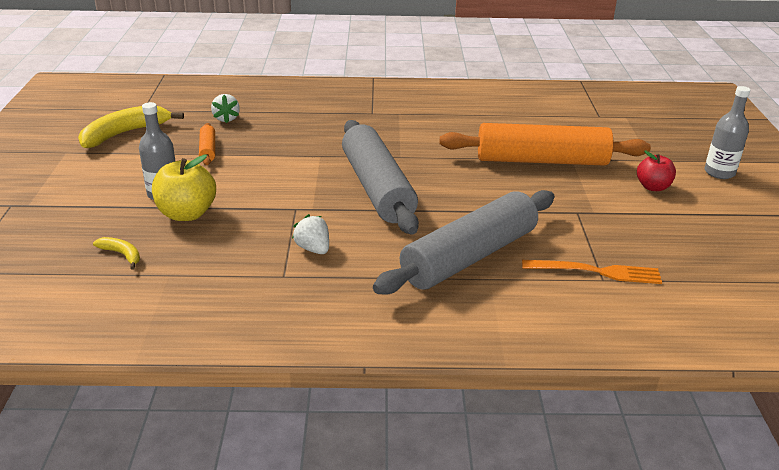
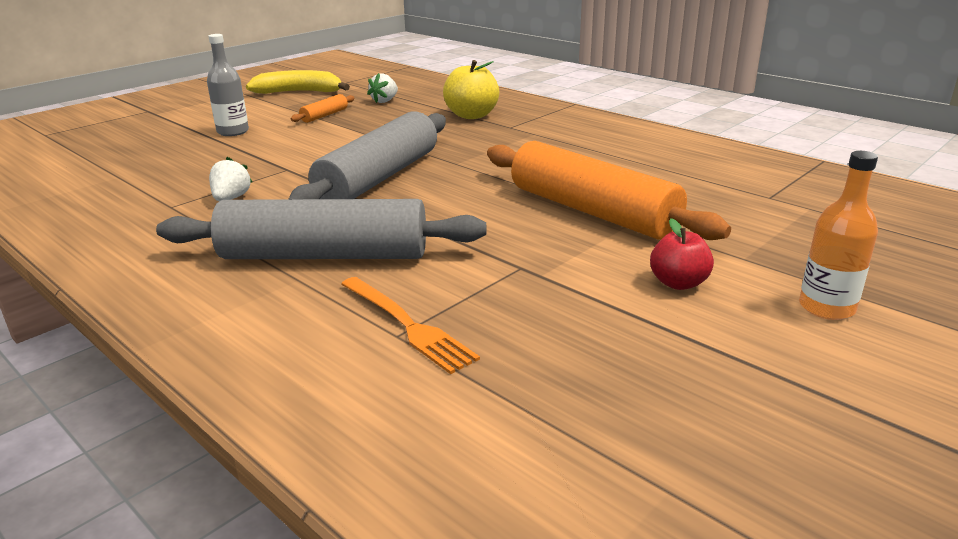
camera: 45 degrees right, 5 degrees down
yellow banana [93,237,140,270] -> none
yellow apple [152,155,216,221] -> yellow apple moved to [443,60,499,119]
grey bottle [705,86,751,179] -> orange bottle [799,151,878,320]

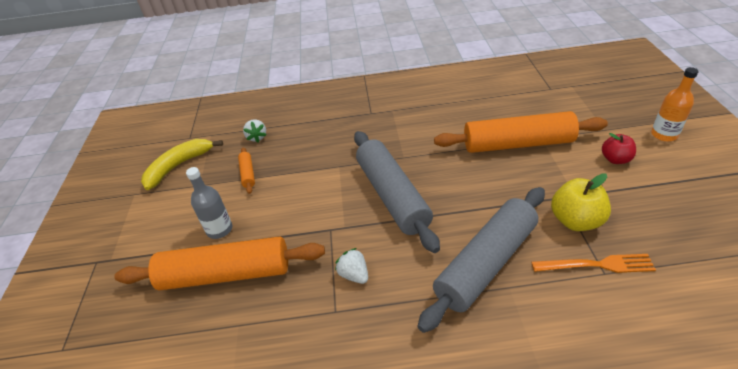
camera: 45 degrees left, 15 degrees up
yellow apple [443,60,499,119] -> yellow apple moved to [551,173,611,231]
none -> orange rolling pin [114,236,325,291]

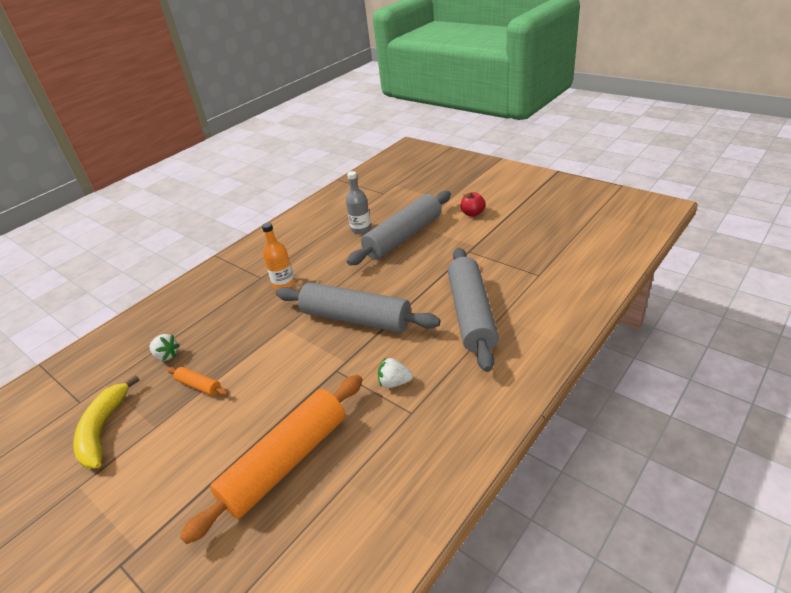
camera: 45 degrees left, 5 degrees down
grey bottle [186,167,232,239] -> grey bottle moved to [346,171,371,234]
orange rolling pin [434,111,608,153] -> grey rolling pin [347,191,451,266]
orange fork [532,254,656,273] -> none
yellow apple [551,173,611,231] -> none
orange bottle [651,67,699,142] -> orange bottle moved to [262,223,295,289]

